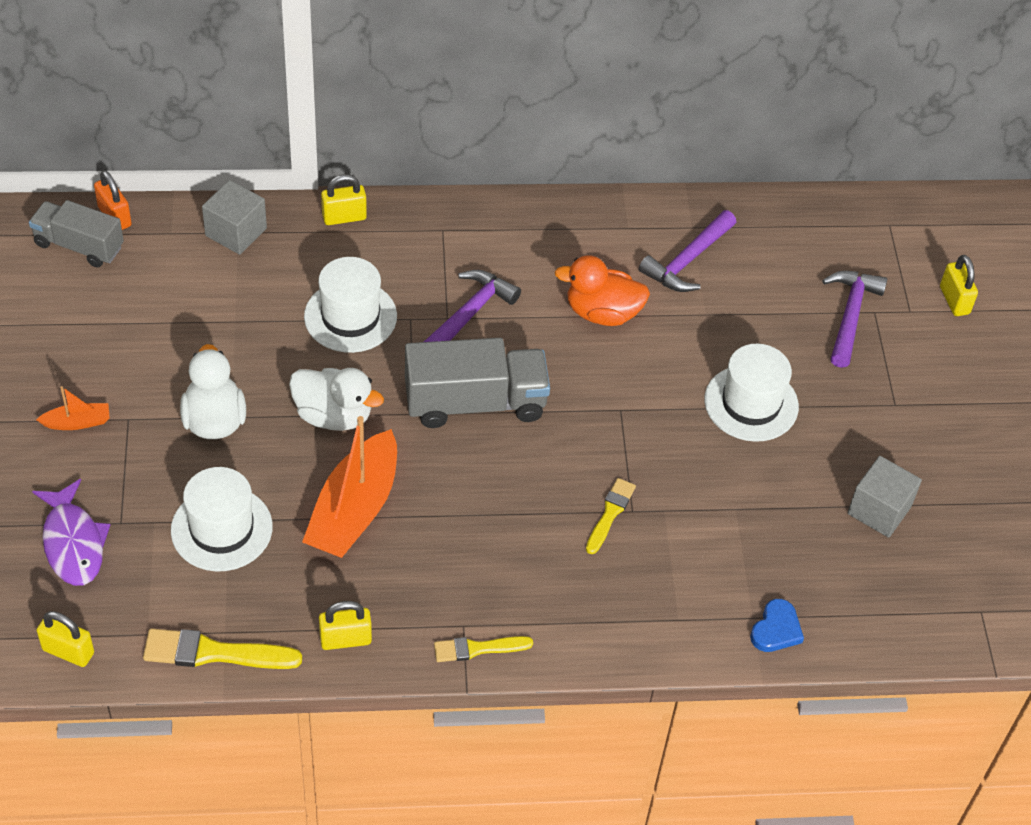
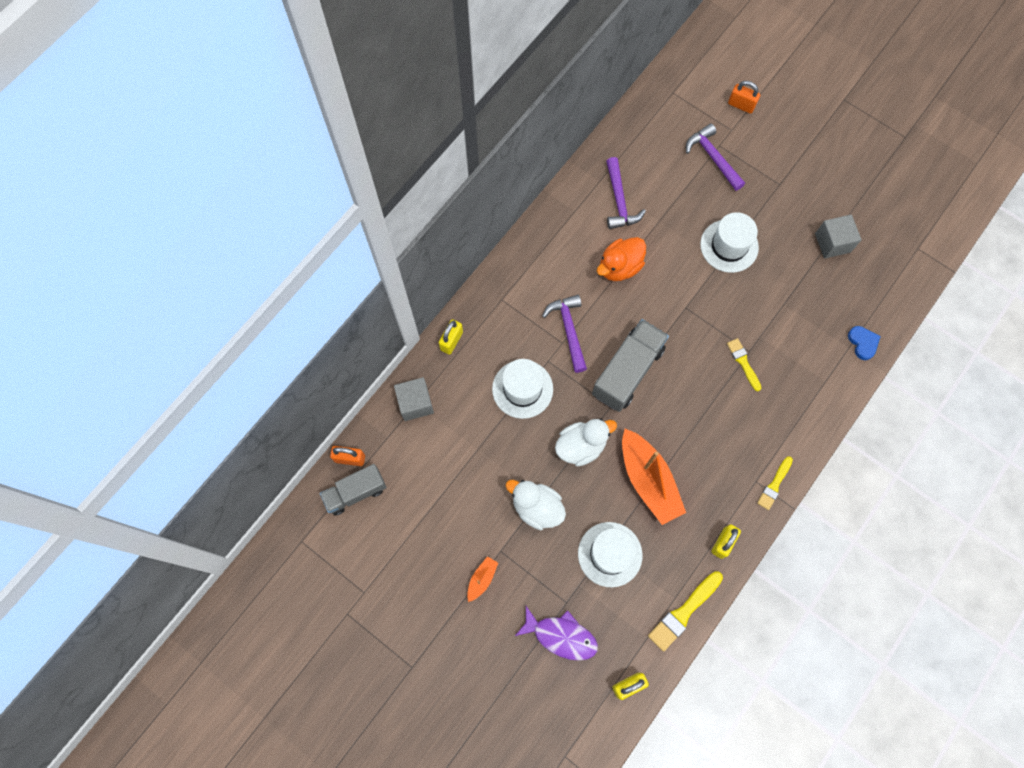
camera: 45 degrees left, 20 degrees up
yellow padlock [940,255,978,316] -> orange padlock [728,81,760,114]

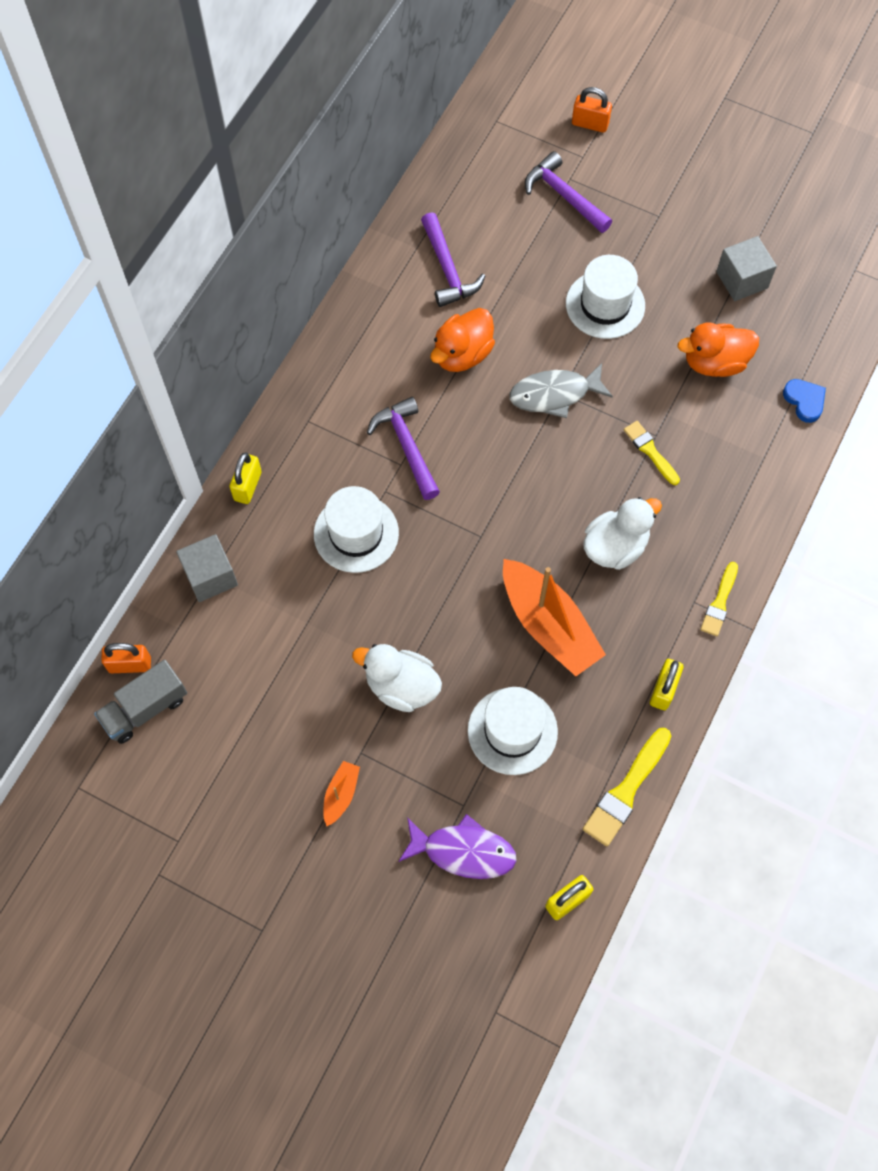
camera: 10 degrees left, 5 degrees down
white duck [555,419,617,466] -> white duck moved to [584,497,662,570]
grey truck [592,319,669,412] -> none
none -> grey fish [509,363,613,418]
none -> orange duck [678,322,759,377]

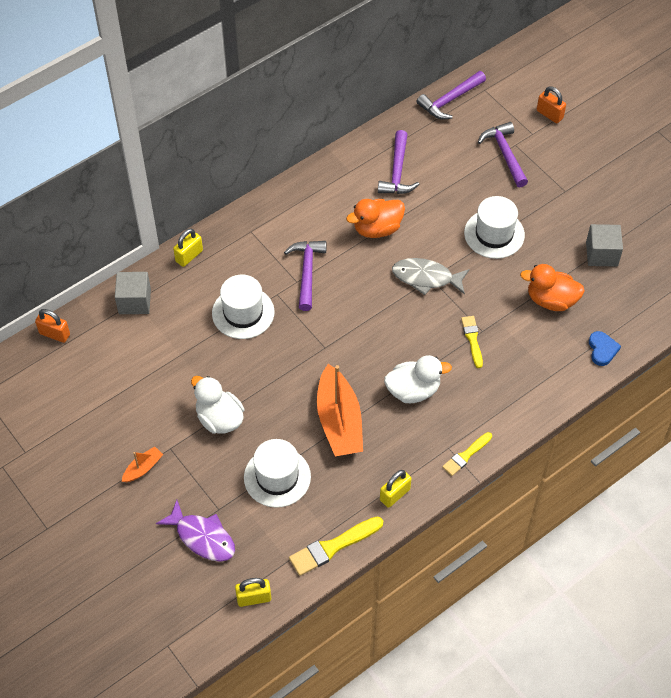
camera: 25 degrees right, 10 degrees down
grey truck [94,660,187,744] -> none
none -> purple hammer [416,71,486,119]

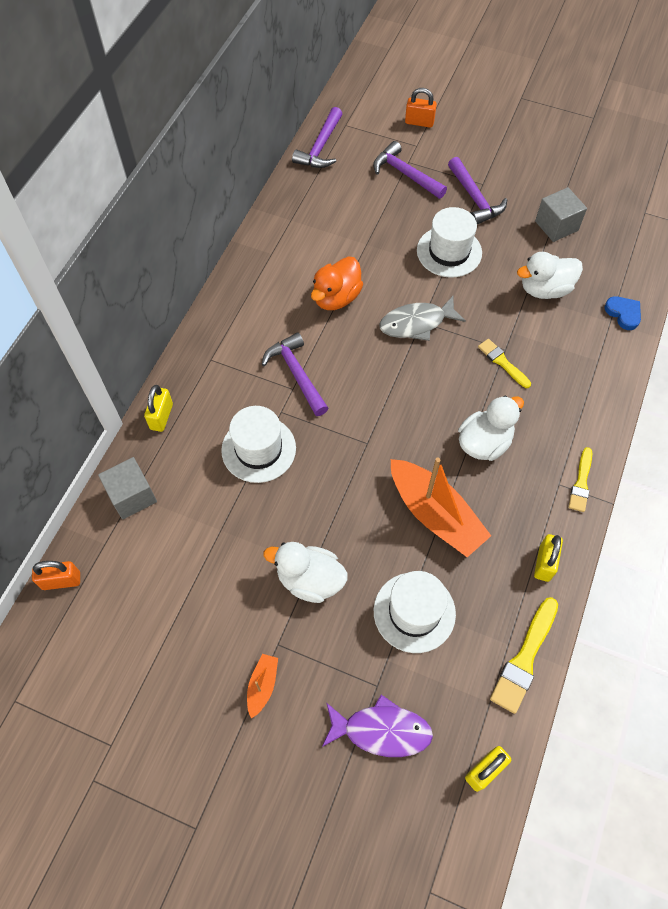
camera: 30 degrees left, 5 degrees up
purple hammer [378,130,420,194] -> purple hammer moved to [448,157,507,224]
orange duck [520,264,585,311] -> white duck [517,252,583,299]

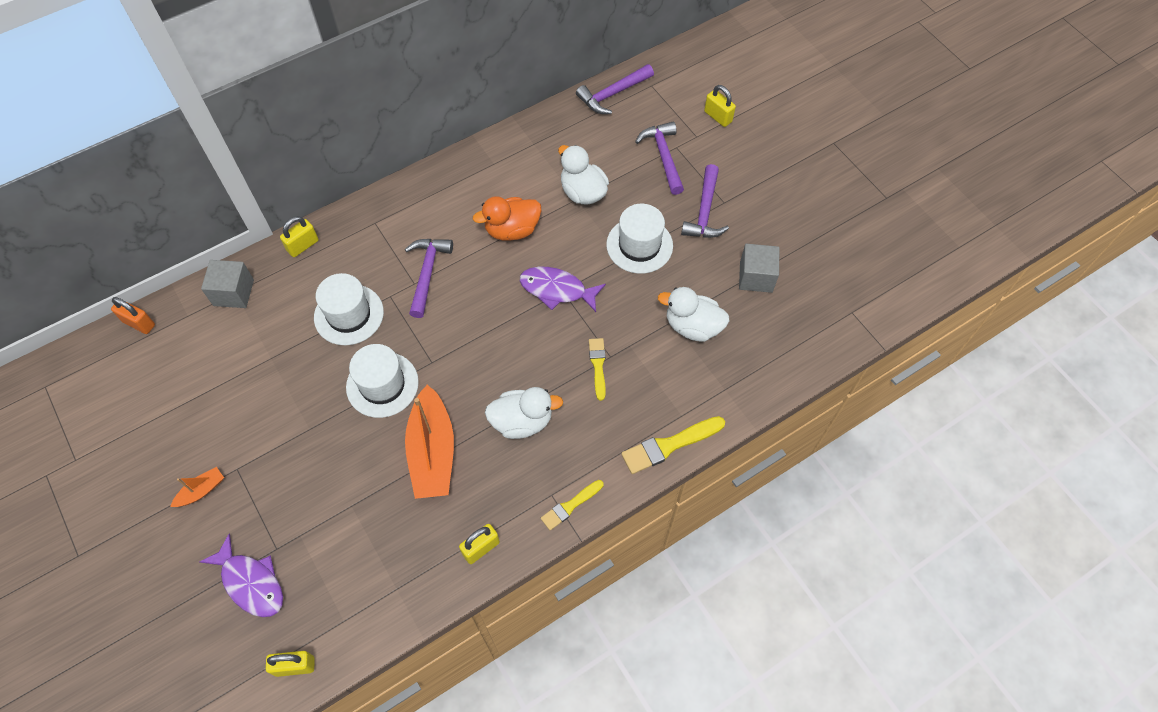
camera: 35 degrees right, 0 degrees up
white duck [263,542,348,603] -> white duck moved to [558,145,609,205]
white hat [374,571,456,653] -> white hat moved to [346,344,419,418]
grey fish [379,296,466,341] -> purple fish [520,267,606,312]
orange padlock [405,88,437,128] -> yellow padlock [704,85,736,127]
yellow brush [490,597,558,714] -> yellow brush moved to [621,416,725,474]
blue heart [604,296,641,330] -> none

